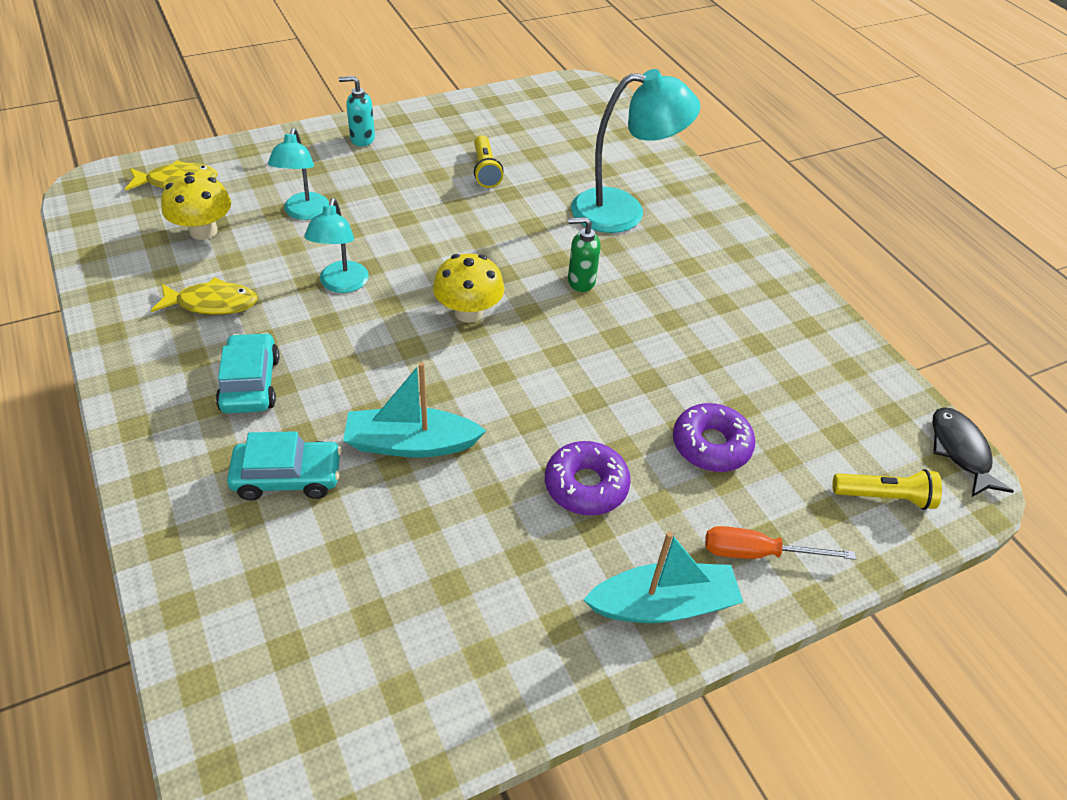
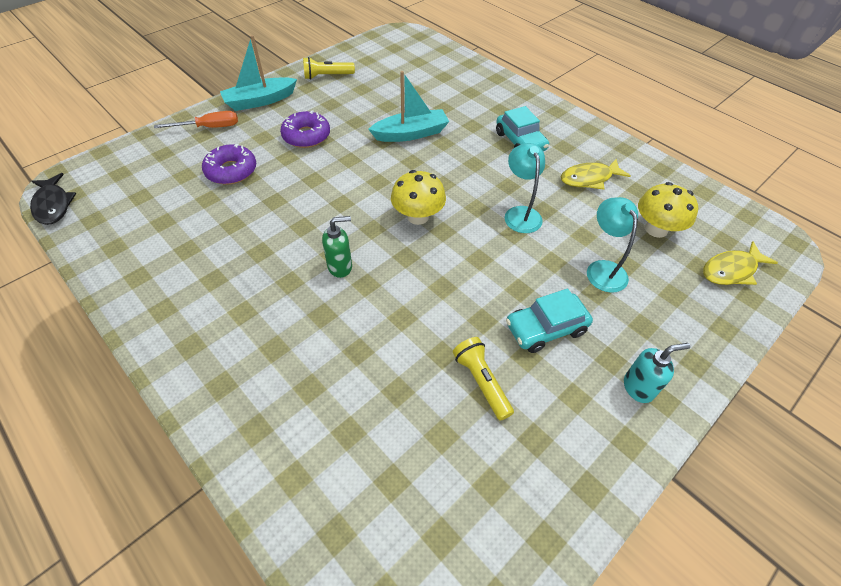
camera: 165 degrees right, 5 degrees up
turquoise car [227,431,342,501] -> turquoise car moved to [506,289,593,353]
turquoise lamp [571,69,700,233] -> none
yellow flashlight [832,469,942,510] -> yellow flashlight moved to [303,57,355,80]

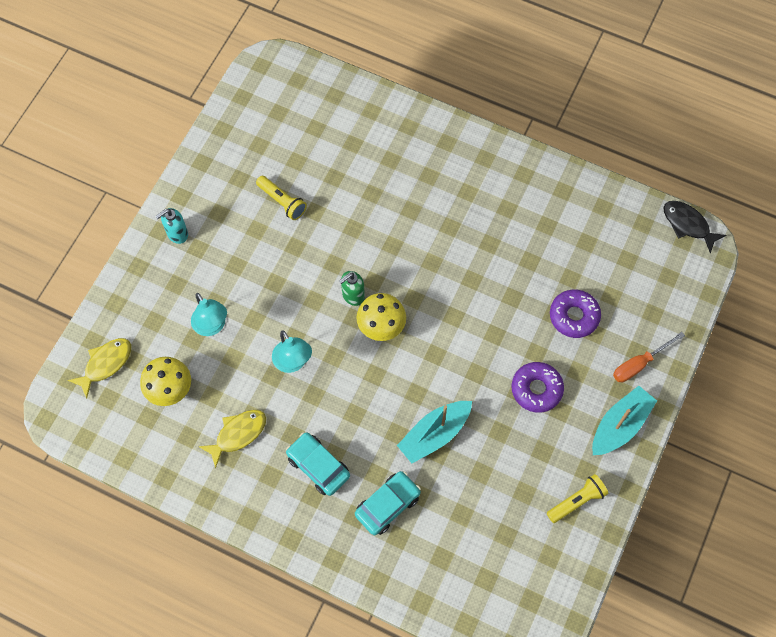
camera: 160 degrees right, 15 degrees up
green soap dispenser [322,216,352,278] -> green soap dispenser moved to [339,271,365,306]
turquoise car [506,289,593,353] -> turquoise car moved to [355,471,421,535]

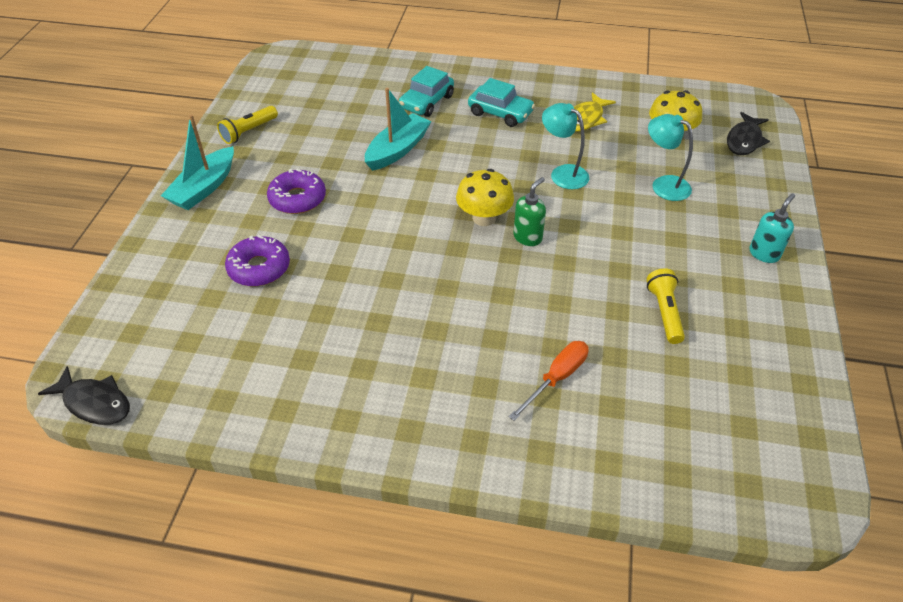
camera: 165 degrees right, 20 degrees down
yellow fish [68,338,131,398] -> black fish [727,112,770,155]
yellow flashlight [256,176,307,220] -> yellow flashlight turned 60 degrees clockwise [646,268,685,344]
orange screwdriver [613,332,685,382] -> orange screwdriver moved to [509,341,589,421]

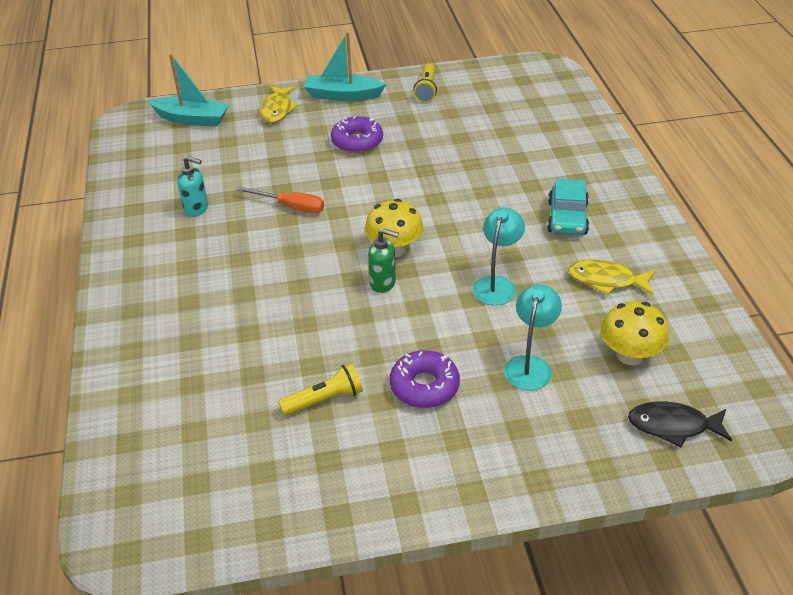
camera: 70 degrees right, 5 degrees down
black fish [38,366,130,425] -> none
yellow flashlight [217,106,278,144] -> yellow flashlight turned 105 degrees counterclockwise [413,63,437,103]
purple donut [225,235,290,287] -> purple donut moved to [390,350,460,408]
turquoise boat [365,88,432,171] -> turquoise boat moved to [148,54,229,127]
turquoise car [399,66,454,117] -> none
orange screwdriver [509,341,589,421] -> orange screwdriver moved to [237,187,324,213]
turquoise soap dispenser [750,193,795,263] -> turquoise soap dispenser moved to [177,156,208,217]
none -> yellow fish [259,86,298,123]

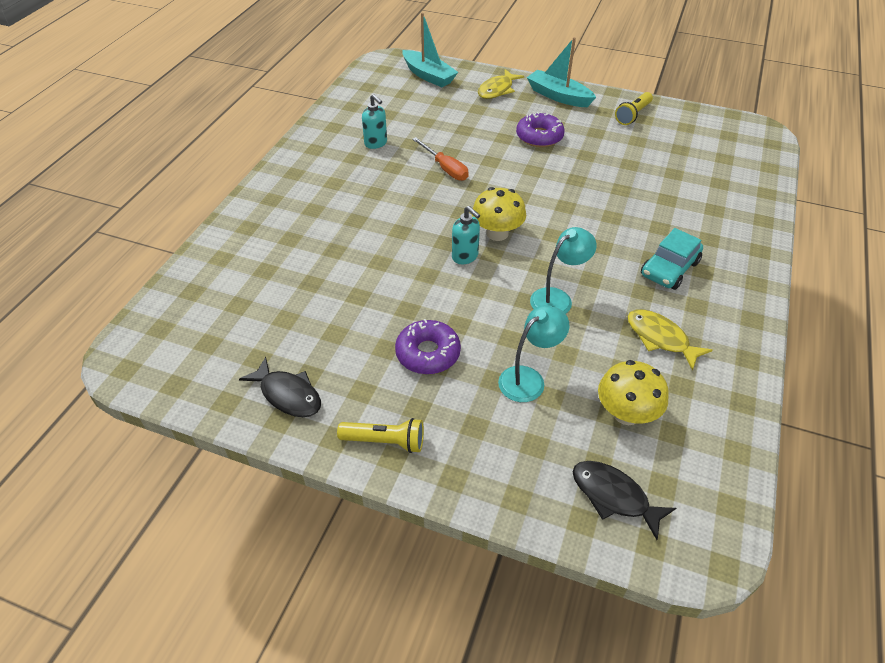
camera: 30 degrees right, 5 degrees up
yellow flashlight [278,363,363,416] -> yellow flashlight moved to [337,418,424,453]
green soap dispenser [368,228,399,293] -> turquoise soap dispenser [452,206,480,264]
none -> black fish [239,357,321,417]

